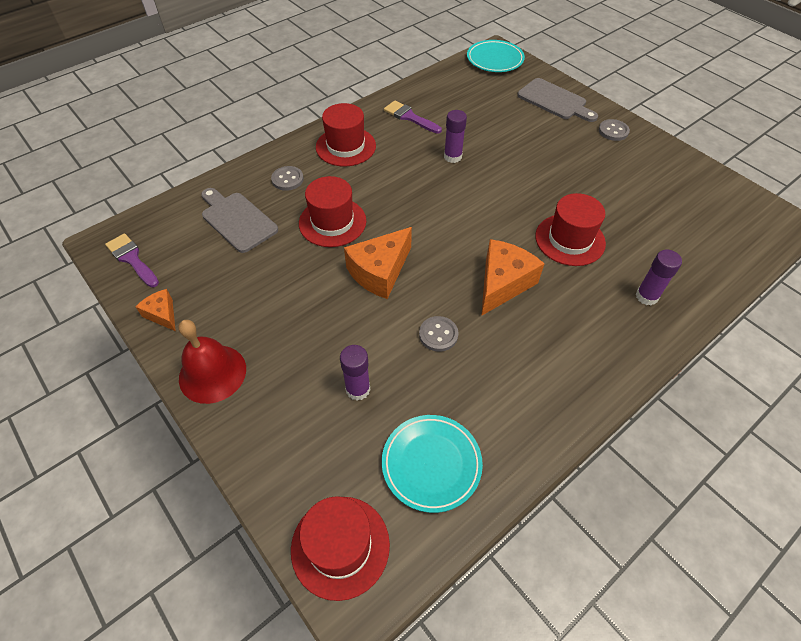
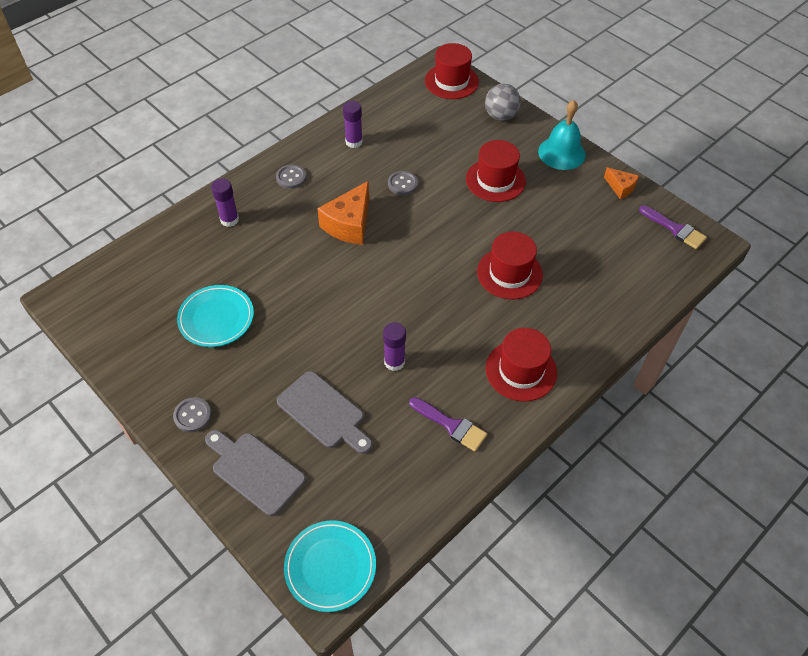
camera: 175 degrees right, 0 degrees up
red bell [178,320,246,404] -> turquoise bell [538,100,586,170]
grey cutting board [201,188,278,253] -> grey cutting board moved to [277,371,372,454]
grey button [271,166,304,191] -> grey button moved to [276,165,306,189]
purple glue stick [340,345,370,401] -> purple glue stick moved to [343,101,363,148]
orange cheese [344,227,412,299] -> none
turquoise plate [382,415,483,513] -> turquoise plate moved to [177,285,254,347]
red hat [535,193,606,266] -> red hat moved to [466,140,526,202]
none -> grey ball [485,84,521,121]

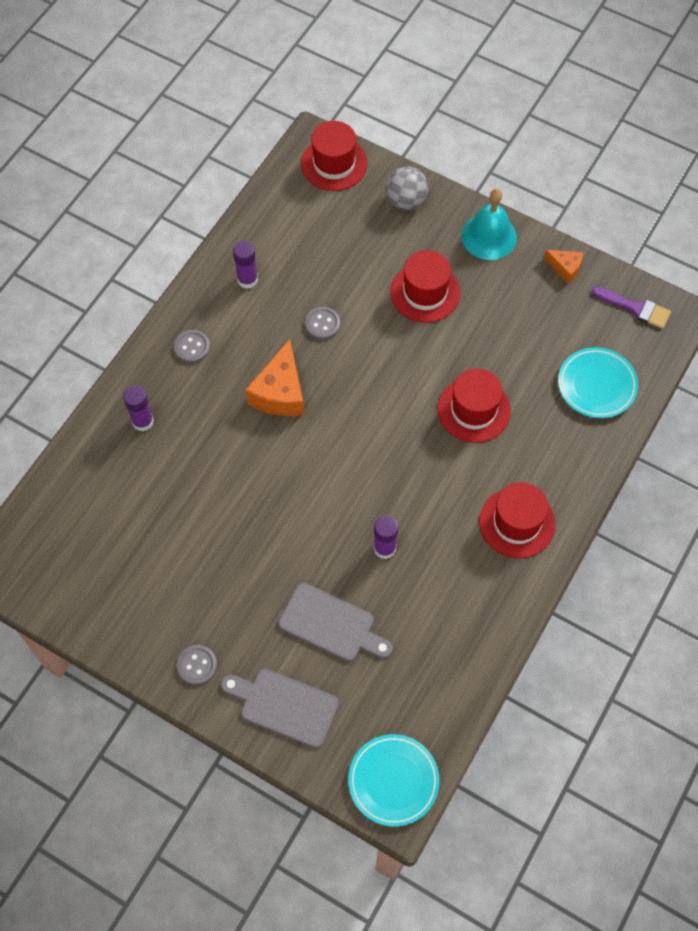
camera: 15 degrees left, 10 degrees up
turquoise plate [177,285,254,347] -> turquoise plate moved to [558,347,638,418]
purple brush [409,397,487,452] -> none

